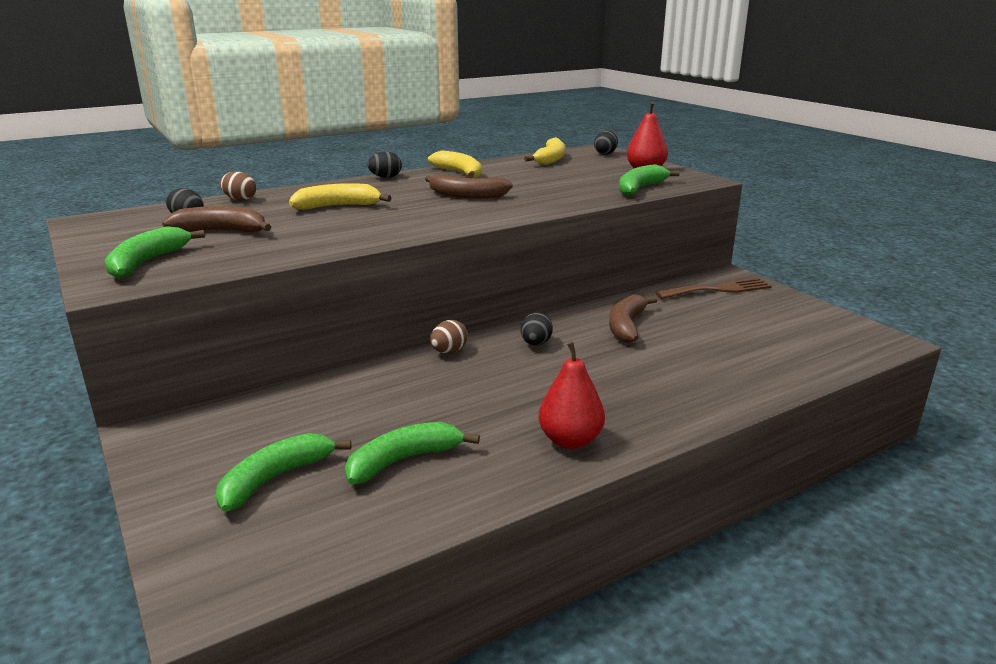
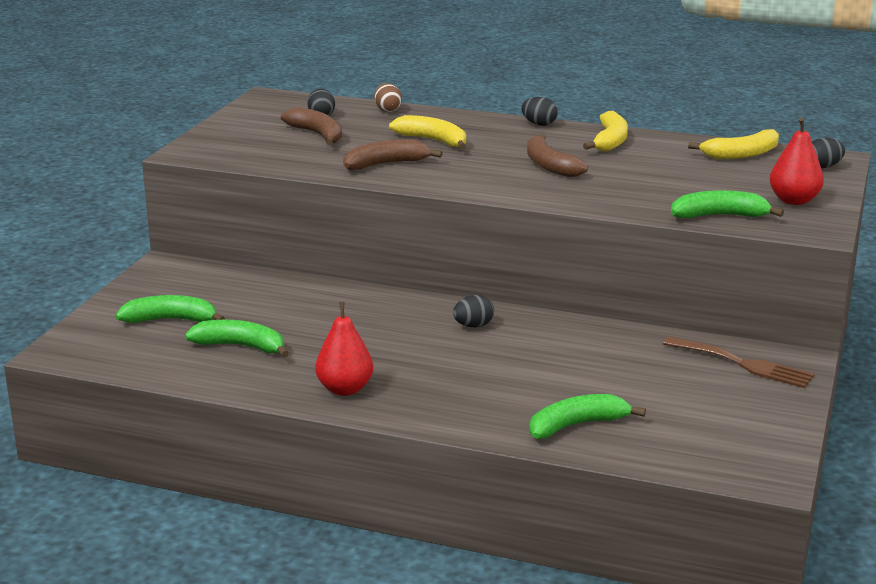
camera: 50 degrees right, 0 degrees up
green banana [105,226,205,279] -> green banana moved to [529,394,646,439]
brown egg [430,320,468,353] -> none
brown banana [609,294,658,343] -> brown banana moved to [343,139,443,170]

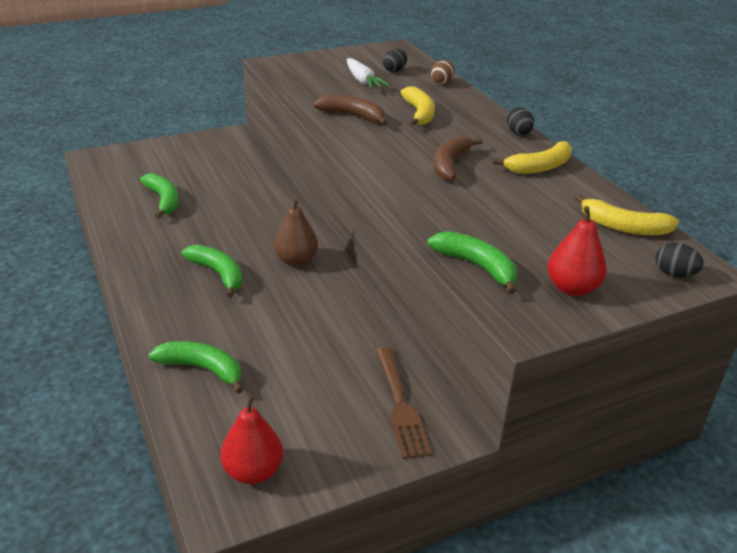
camera: 45 degrees right, 10 degrees up
green banana [115,295,225,323] -> green banana moved to [182,245,243,298]
brown banana [281,107,342,145] -> white carrot [347,58,390,89]
red pear [315,302,373,396] -> red pear moved to [221,395,283,484]
black egg [453,295,494,327] -> brown pear [274,198,318,267]

